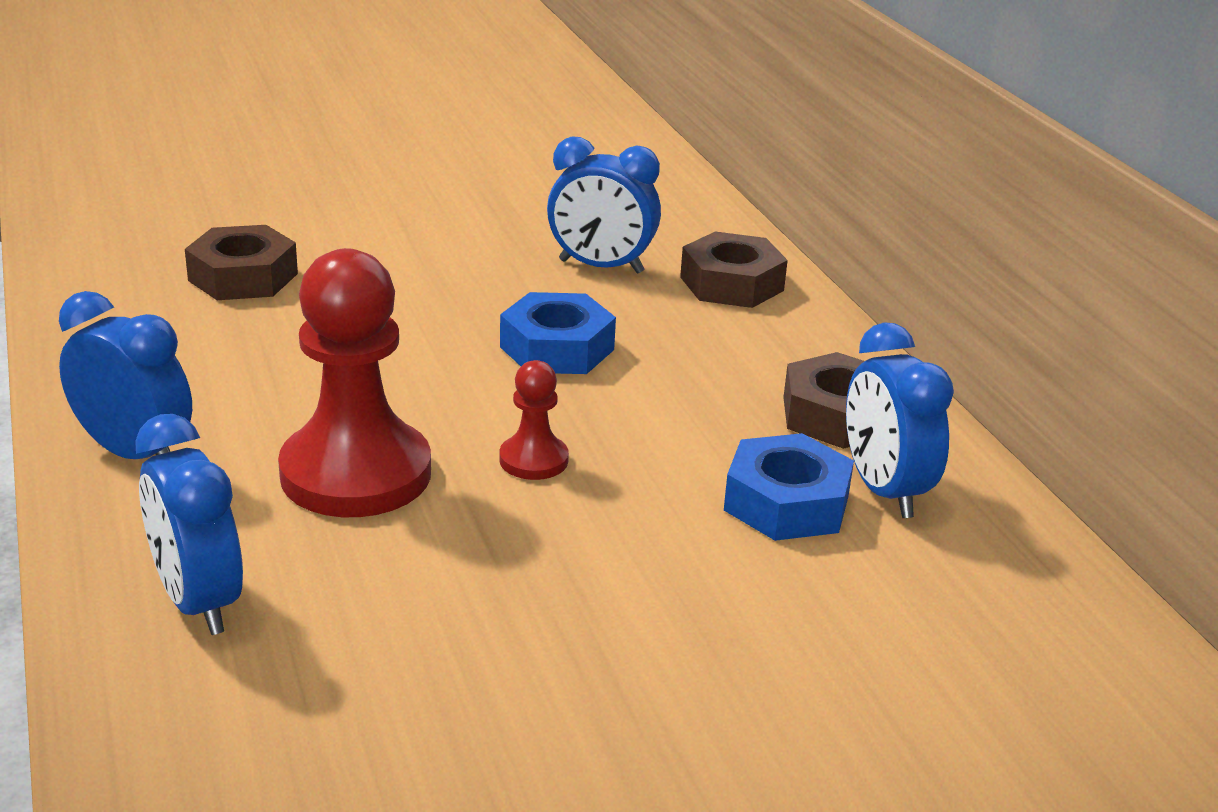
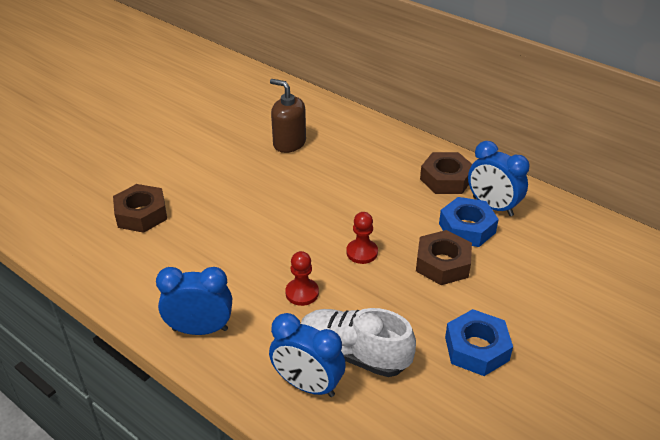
camera: 30 degrees left, 10 degrees up
red pawn [278,248,431,517] -> red pawn [285,251,319,306], size x0.47
blue nut [500,292,616,374] -> blue nut moved to [445,309,513,376]
blue clock [547,136,661,274] -> brown soap dispenser [270,79,306,153]
brown nut [680,232,788,308] -> brown nut moved to [416,230,472,285]
none -> white shoe [300,308,416,377]

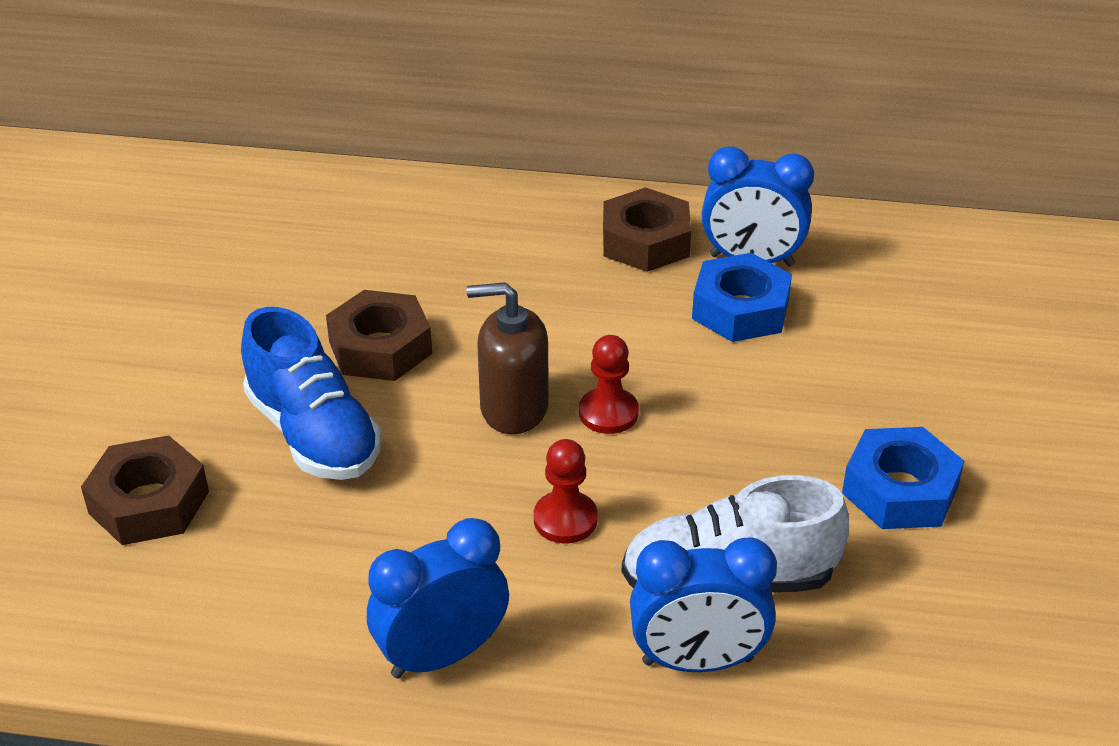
camera: 30 degrees left, 0 degrees up
brown soap dispenser [270,79,306,153] -> brown soap dispenser moved to [467,282,549,434]
brown nut [416,230,472,285] -> brown nut moved to [326,290,432,381]
none -> blue shoe [241,307,382,480]

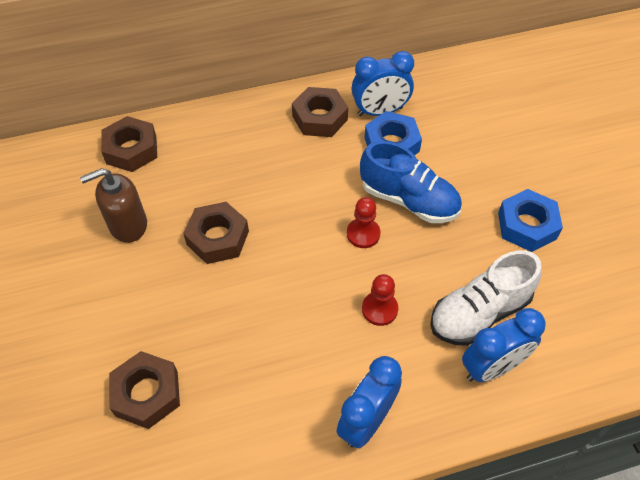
camera: 25 degrees left, 15 degrees up
blue shoe [241,307,382,480] -> blue shoe moved to [360,141,462,223]
brown soap dispenser [467,282,549,434] -> brown soap dispenser moved to [80,168,147,243]
none -> brown nut [101,116,157,172]

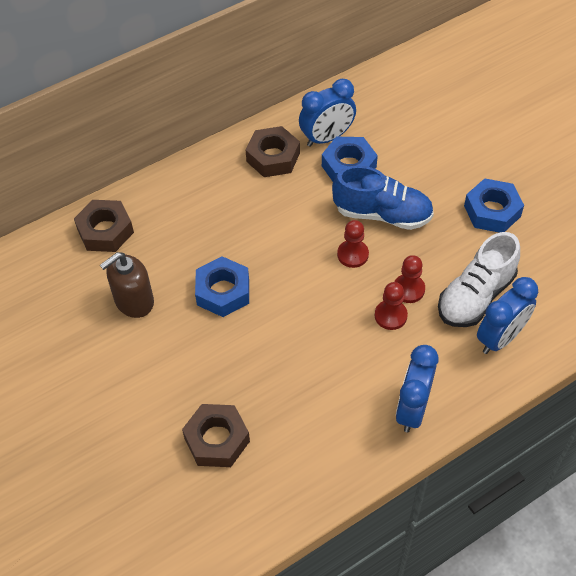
camera: 15 degrees left, 0 degrees up
brown nut [183,202,249,264] -> blue nut [195,256,249,317]
none -> red pawn [394,255,425,303]

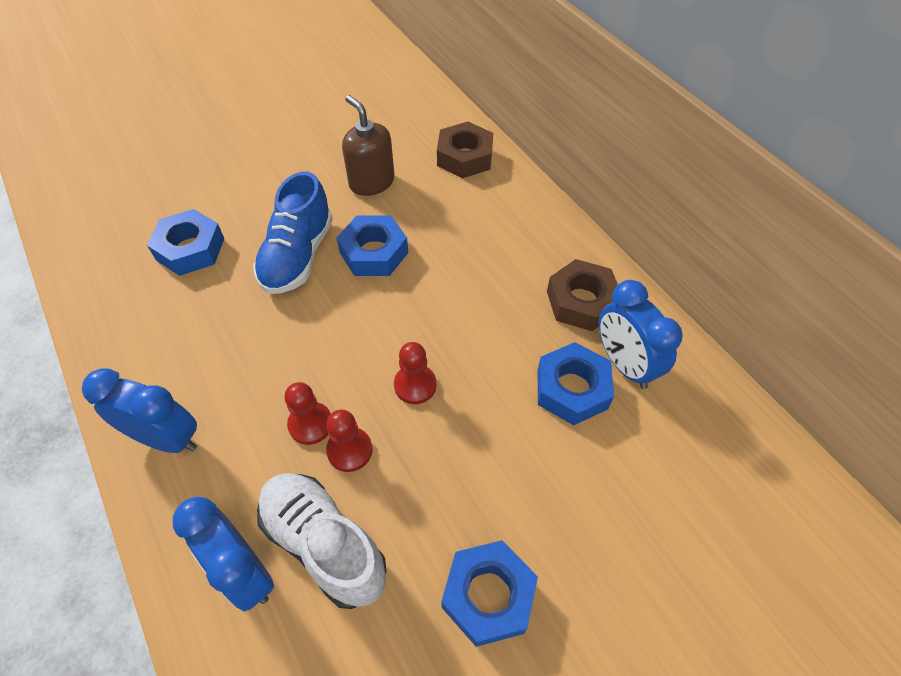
camera: 90 degrees right, 0 degrees up
brown nut [182,404,250,467] -> blue nut [147,209,225,276]
blue shoe [332,166,434,230] -> blue shoe moved to [253,172,333,294]

